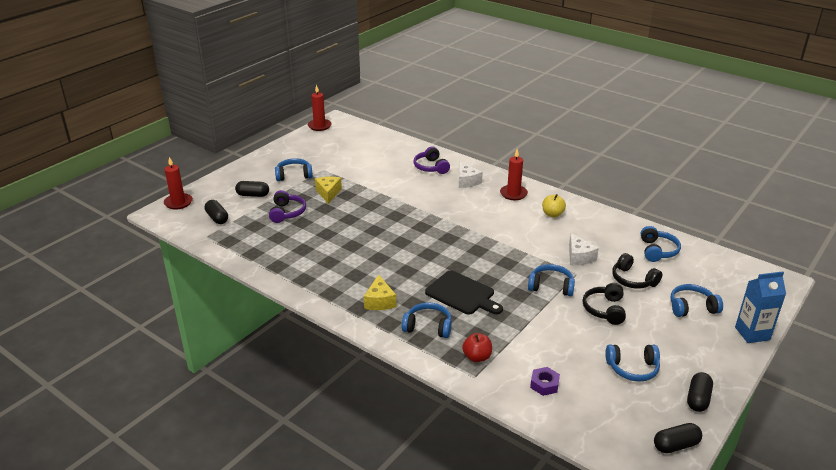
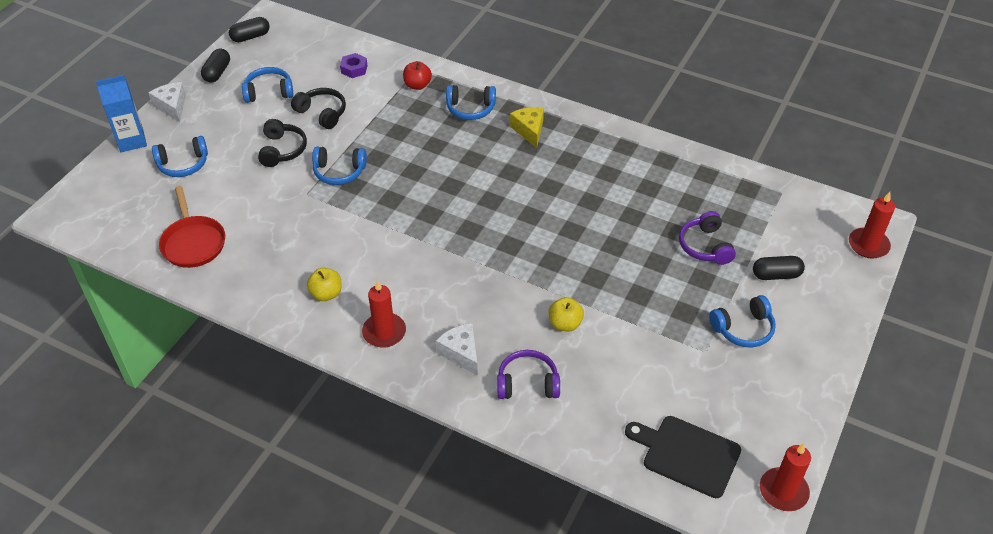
camera: 170 degrees right, 15 degrees up
black capsule [205,200,228,224] -> none
yellow cheese [315,177,342,204] -> none
purple headphones [414,146,450,174] -> purple headphones turned 60 degrees counterclockwise [497,350,560,399]
black cutting board [425,270,503,315] -> black cutting board moved to [625,416,741,498]
white cheese [569,233,599,265] -> white cheese moved to [148,82,186,122]
black headphones [612,253,663,289] -> black headphones moved to [291,88,346,129]
blue headphones [641,226,681,262] -> red pan [159,186,225,268]
none -> yellow apple [549,297,584,331]

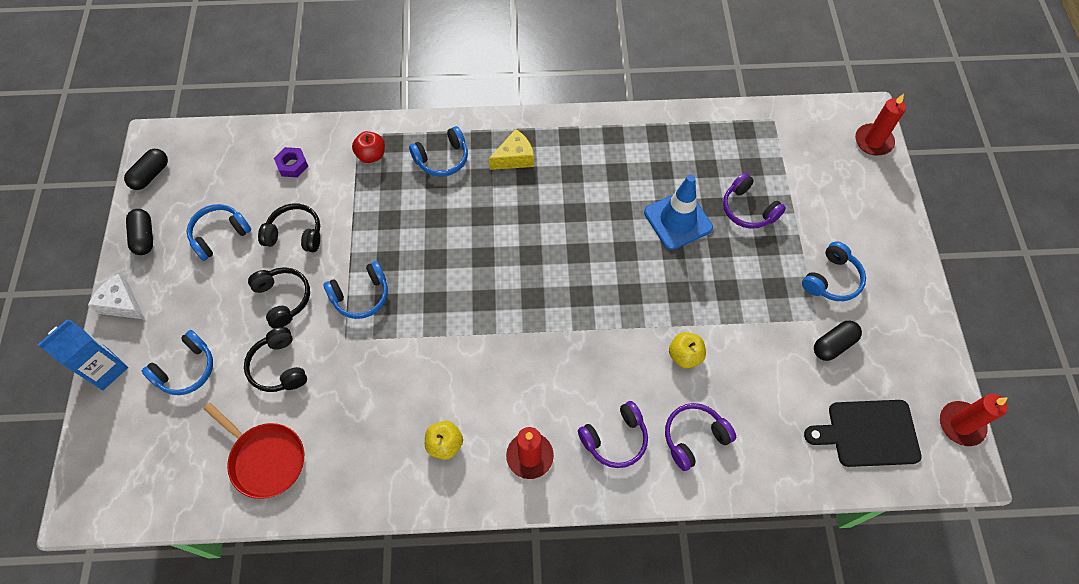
camera: 30 degrees left, 15 degrees up
white cheese [436,323,478,376] -> purple headphones [578,401,648,468]
yellow cheese [510,107,544,148] -> yellow cheese turned 105 degrees clockwise [489,129,534,170]
black capsule [753,256,805,280] -> black capsule moved to [814,321,862,361]
none -> black headphones [244,327,307,392]
none -> blue traffic cone [644,175,713,250]

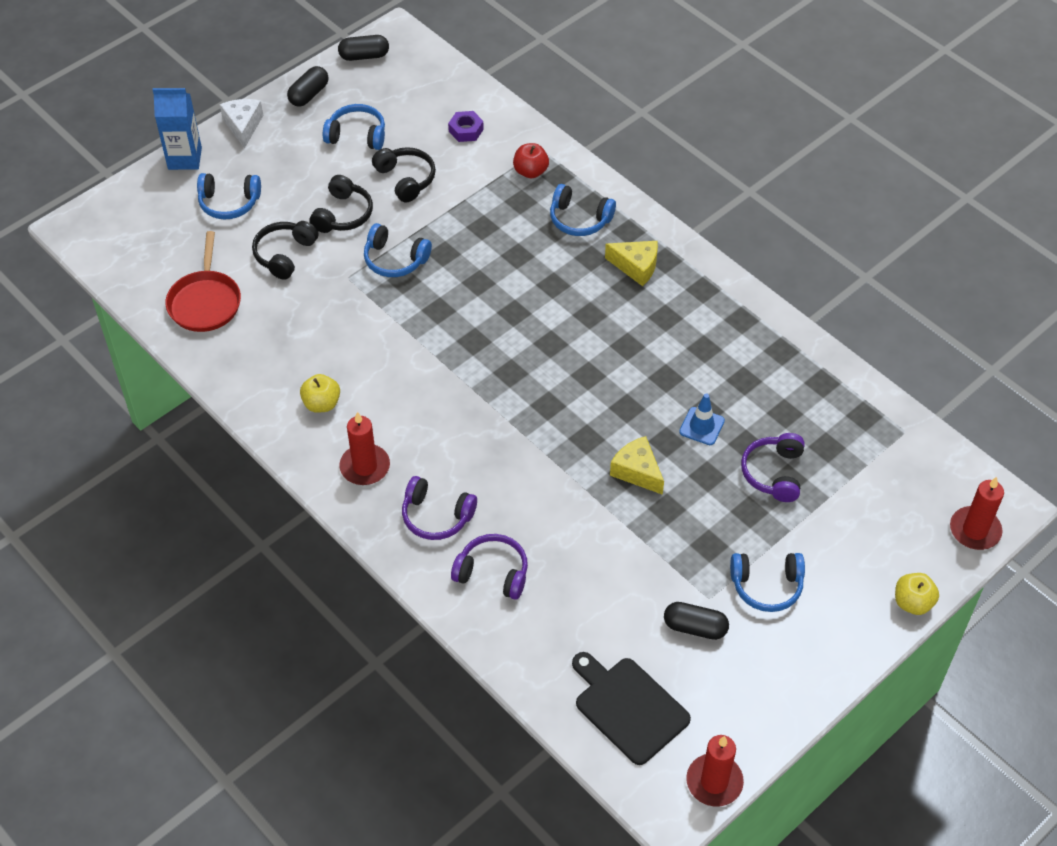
camera: 50 degrees right, 10 degrees down
blue traffic cone [644,175,713,250] -> blue traffic cone [679,393,725,445], size x0.57
yellow apple [669,332,706,368] -> yellow apple moved to [895,573,939,615]
none -> yellow cheese [610,436,664,495]

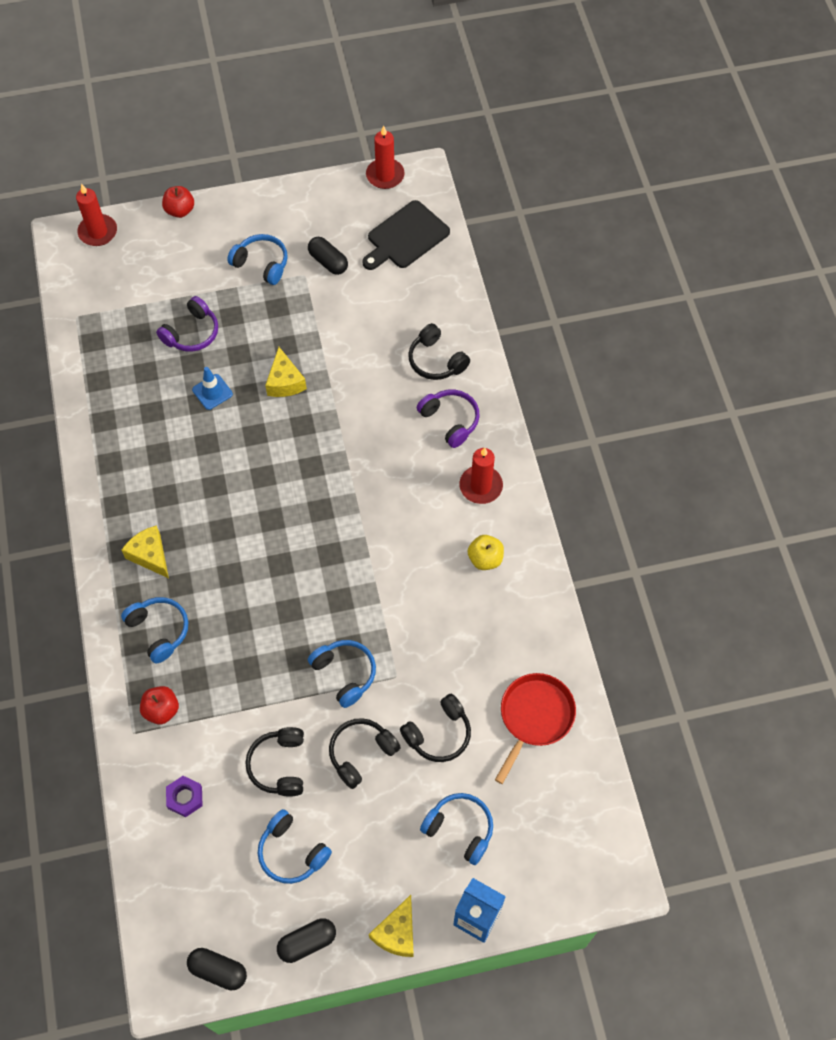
camera: 150 degrees left, 10 degrees up
white cheese [220,99,263,148] -> yellow cheese [369,895,414,957]
purple headphones [451,534,528,600] -> black headphones [408,323,470,380]
black cutting board [572,652,691,765] -> black cutting board turned 60 degrees clockwise [362,200,450,270]
yellow apple [895,573,939,615] -> red apple [162,186,194,218]

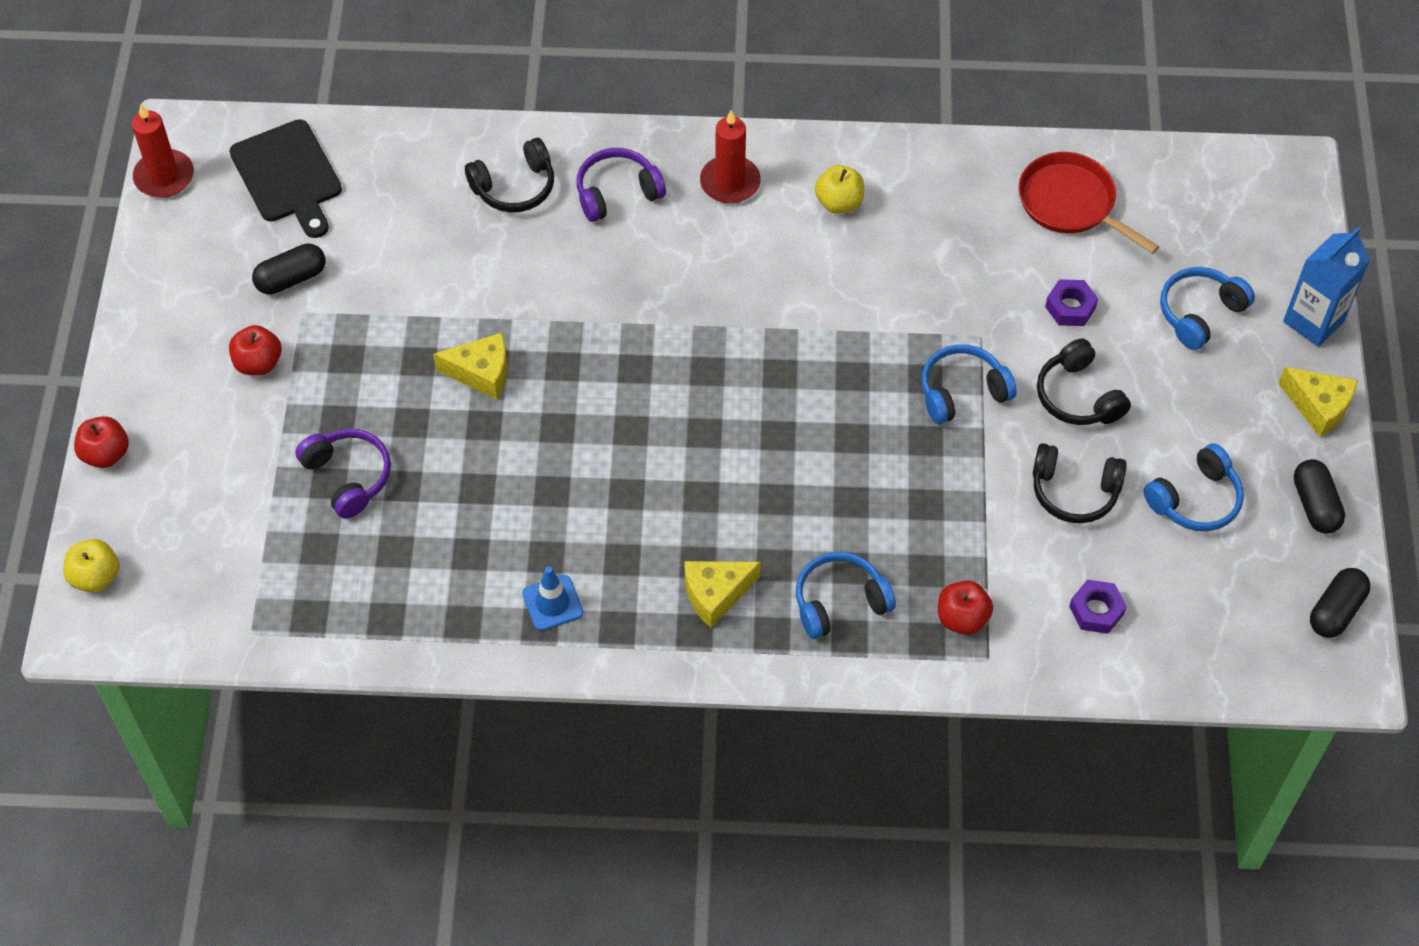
camera: 75 degrees left, 5 degrees down
red candle [76,184,117,246] -> yellow apple [63,539,120,593]
blue traffic cone [192,367,233,410] -> blue traffic cone moved to [522,566,583,631]
blue headphones [227,234,288,285] -> red apple [229,325,282,375]
black headphones [400,694,471,762] -> purple nut [1045,279,1098,326]

